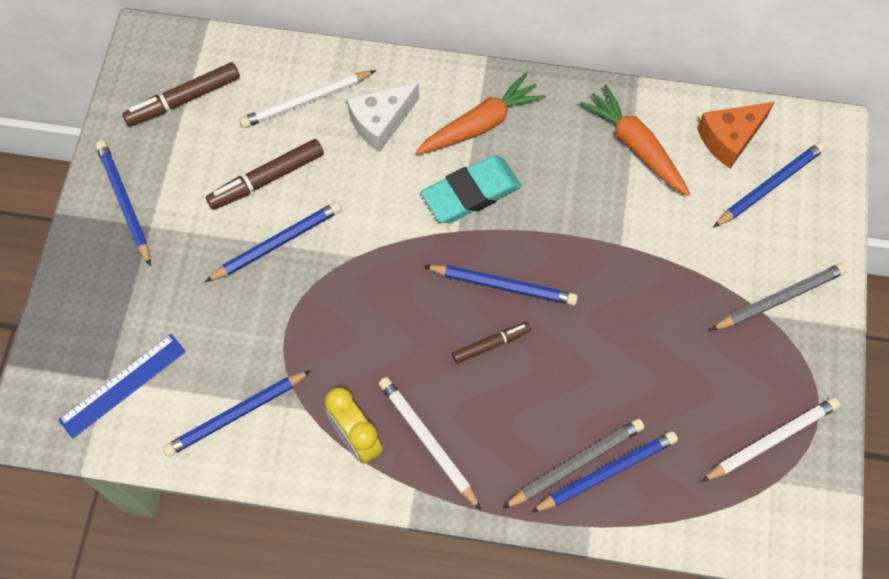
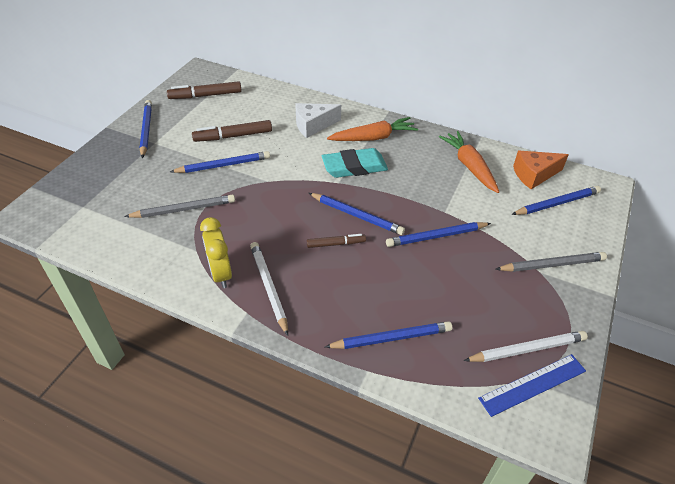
camera: 15 degrees right, 20 degrees down
blue ruler [58,334,186,439] -> blue ruler moved to [478,354,586,417]
blue pencil [163,370,311,457] -> blue pencil moved to [386,222,491,247]
white pencil [239,70,376,128] -> none
grey pencil [502,419,644,509] -> grey pencil moved to [124,195,235,218]

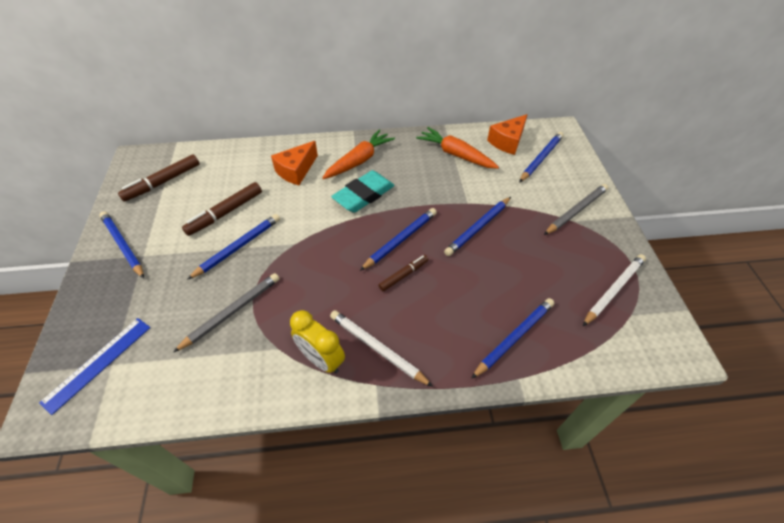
camera: 30 degrees left, 5 degrees up
white cheese [296,103,341,138] -> orange cheese [271,141,318,185]
blue pencil [309,193,405,235] -> blue pencil turned 45 degrees counterclockwise [360,208,437,271]
blue ruler [478,354,586,417] -> blue ruler moved to [39,318,151,415]

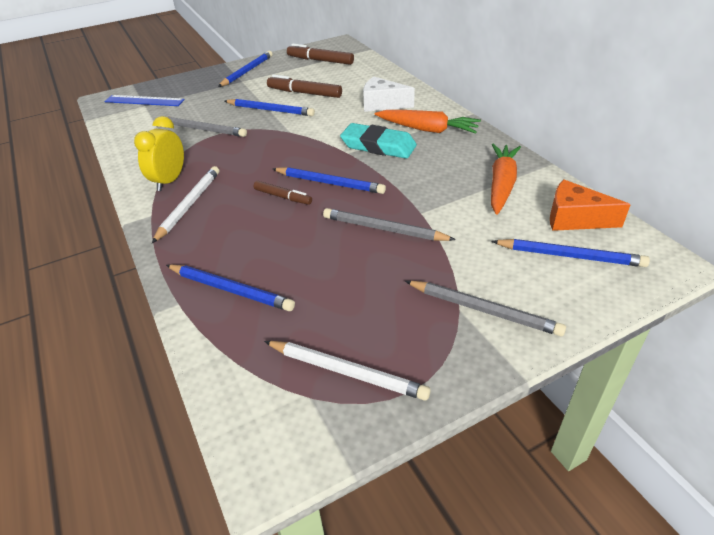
camera: 70 degrees right, 10 degrees down
orange cheese [271,141,318,185] -> white cheese [363,77,415,112]
blue pencil [444,197,511,256] -> grey pencil [323,208,456,241]

